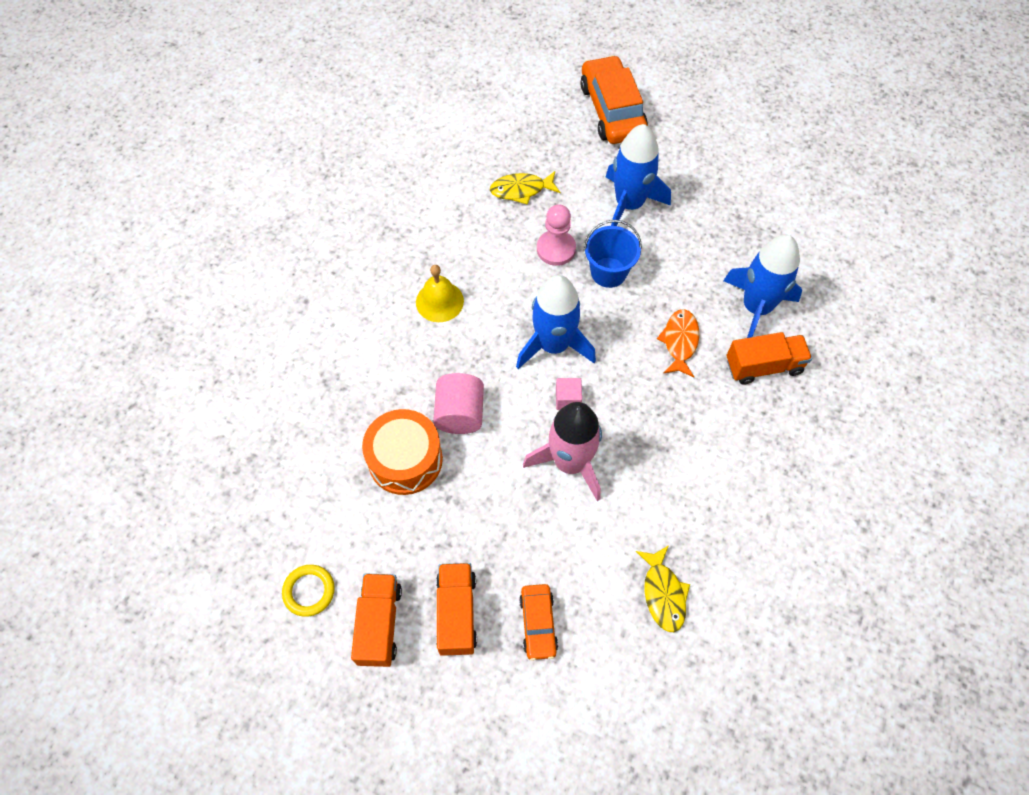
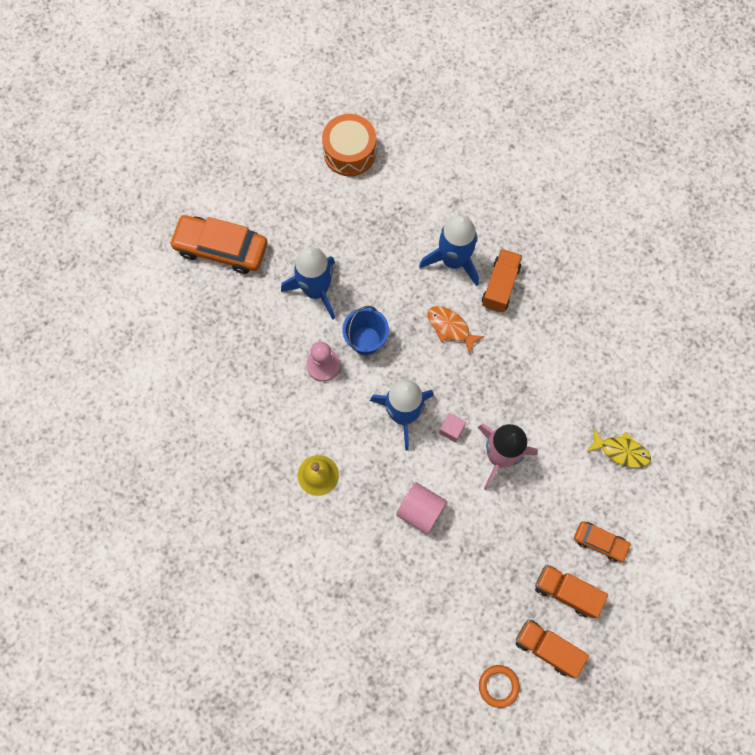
camera: 60 degrees left, 10 degrees up
yellow ring [282,565,335,617] -> orange ring [479,665,520,708]
orange drum [362,409,443,495] -> orange drum moved to [322,114,376,176]
yellow fish [490,171,560,205] -> none

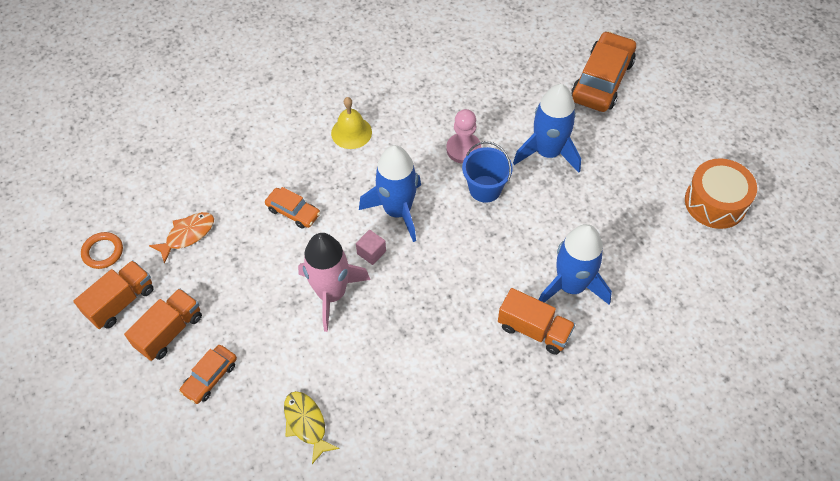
camera: 100 degrees right, 15 degrees down
pink cylinder [396,482,447,534] -> orange car [265,187,320,229]
orange fish [428,306,485,354] -> orange fish moved to [149,212,214,264]
yellow fish [586,428,651,468] -> yellow fish turned 120 degrees clockwise [284,391,340,464]

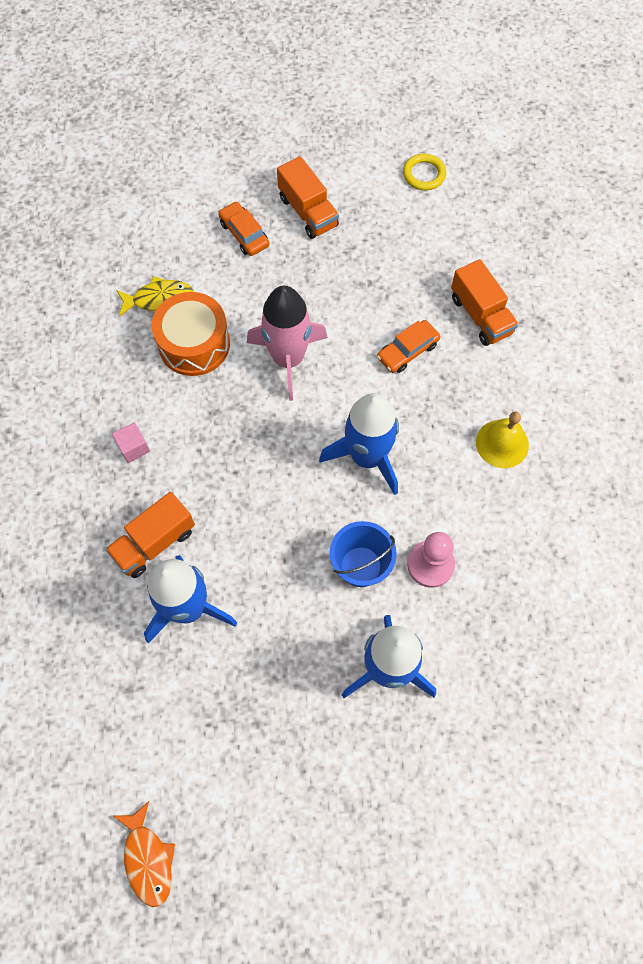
camera: 110 degrees right, 10 degrees up
orange truck [73,260,154,329] -> orange truck moved to [451,259,519,346]
orange ring [81,232,123,269] -> yellow ring [403,153,446,190]
orange fish [149,212,214,264] -> orange fish moved to [114,801,175,907]
pink cube [356,230,386,265] -> pink cube moved to [112,422,150,463]
orange car [571,31,636,112] -> none
orange drum [685,158,757,229] -> orange drum moved to [152,292,230,376]

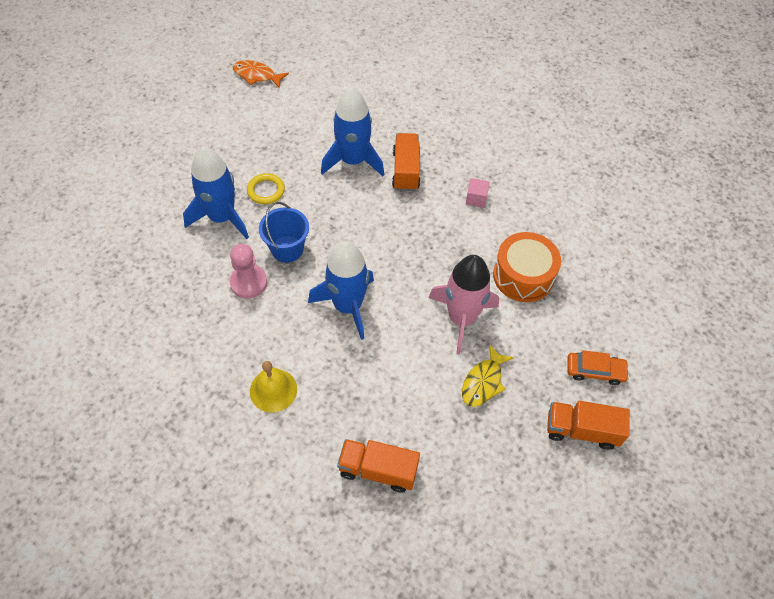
camera: 130 degrees right, 10 degrees down
yellow fish [116,276,193,317] -> yellow fish moved to [462,344,514,407]
orange car [377,320,440,373] -> none
yellow ring [403,153,446,190] -> yellow ring moved to [247,173,285,204]

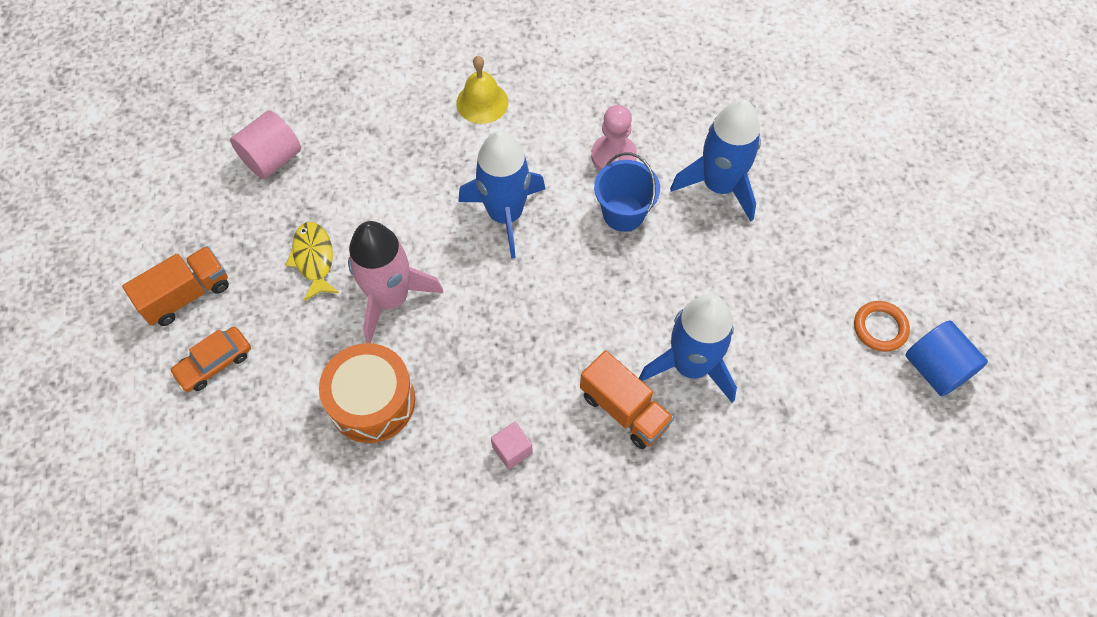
camera: 135 degrees right, 5 degrees up
orange fish [233,60,289,88] -> blue cylinder [905,320,988,397]
yellow ring [247,173,285,204] -> none
orange truck [337,439,420,493] -> none
none -> pink cylinder [230,110,301,179]
none -> orange ring [854,301,910,352]

